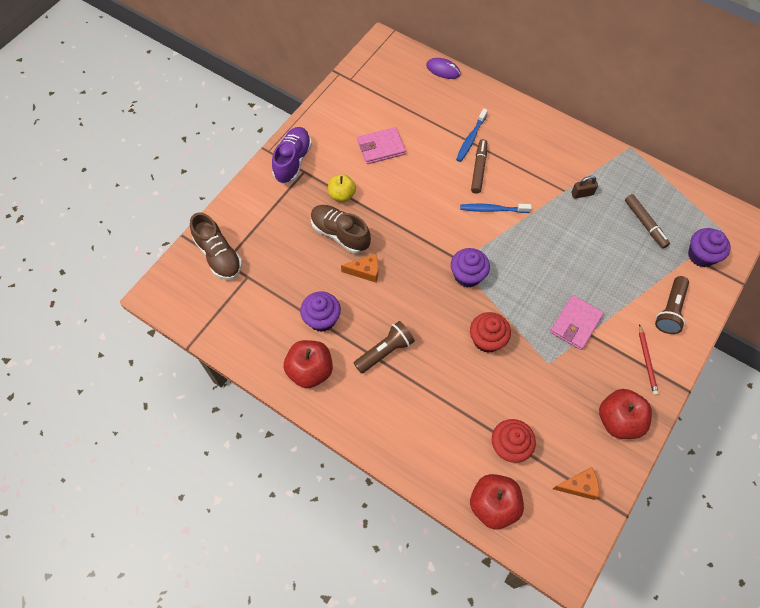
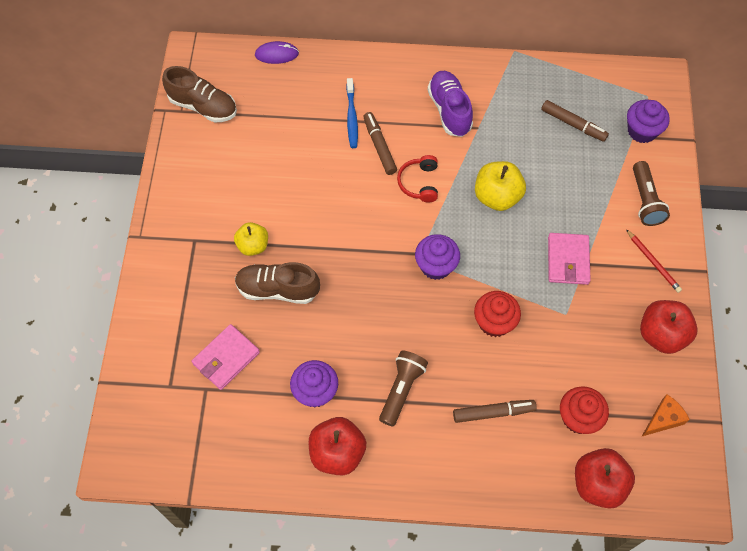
camera: 30 degrees left, 0 degrees up
brown shoe [190,213,242,280] -> brown shoe moved to [162,66,237,122]
purple shoe [272,127,312,184] -> purple shoe moved to [427,71,473,137]
orange cheese [341,253,378,282] -> none
pink wallet [357,127,406,164] -> pink wallet moved to [192,324,260,390]
blue toothbrush [460,204,532,213] -> red headphones [397,155,438,203]
brown padlock [571,176,598,199] -> none
none -> brown marker [453,400,536,423]
none -> yellow apple [475,161,526,211]

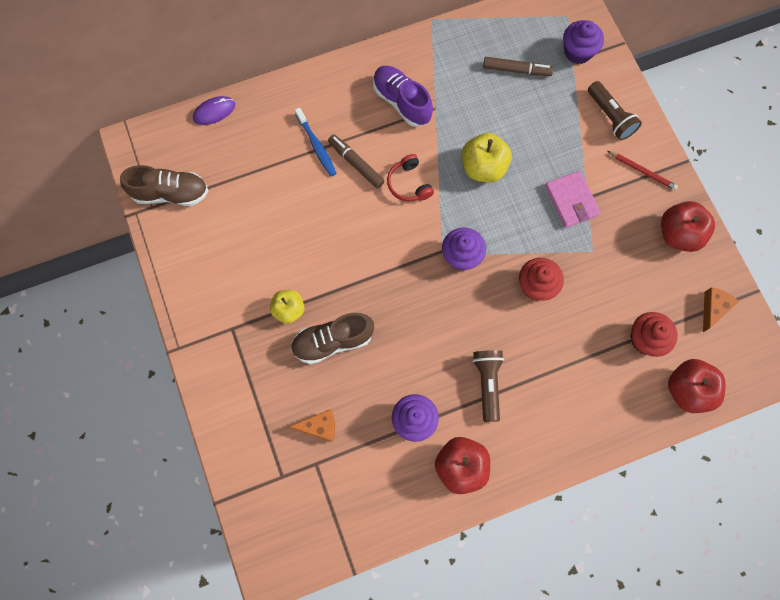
camera: 25 degrees left, 10 degrees up
pink wallet [192,324,260,390] -> orange cheese [289,409,335,442]
brown marker [453,400,536,423] -> none

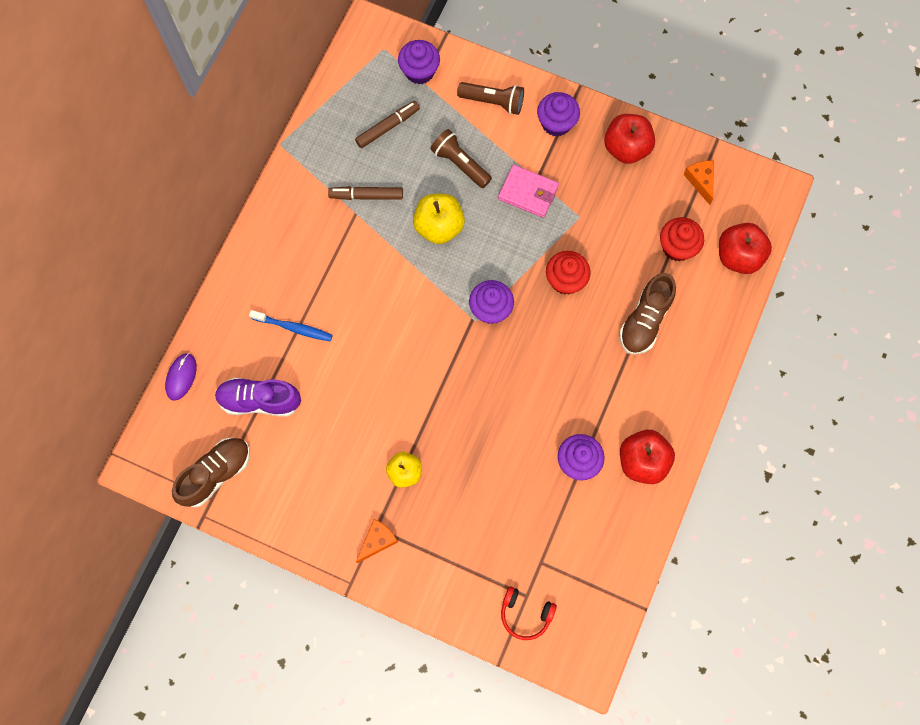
camera: 45 degrees left, 0 degrees up
orange cheese [289,409,335,442] -> orange cheese moved to [356,519,398,563]
brown shoe [291,313,374,364] -> brown shoe moved to [619,273,676,355]
brown marker [328,134,384,188] -> brown marker moved to [328,186,403,200]
purple shoe [373,66,433,127] -> purple shoe moved to [215,378,301,417]
red headphones [387,154,434,201] -> red headphones moved to [501,586,557,640]
brown flashlight [473,350,504,422] -> brown flashlight moved to [430,129,492,188]
red pencil [608,151,678,190] -> purple cupcake [537,92,580,137]

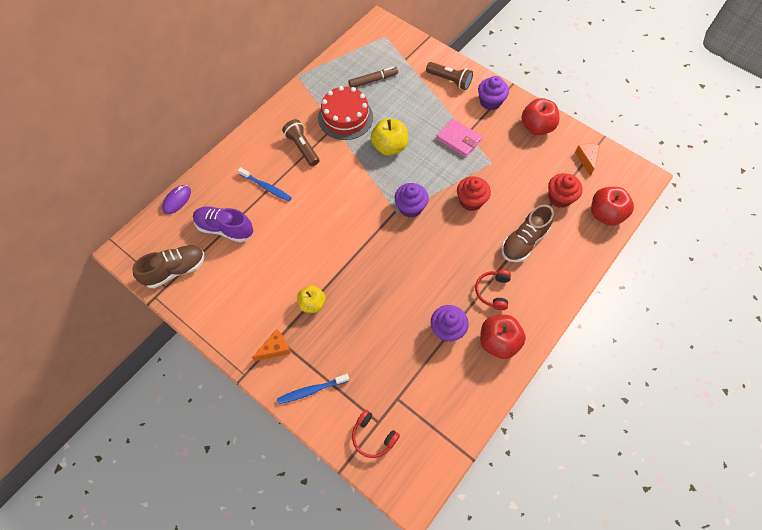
camera: 15 degrees right, 10 degrees down
brown marker [328,186,403,200] -> red cake [318,86,373,140]
purple cupcake [398,40,440,84] -> none
brown flashlight [430,129,492,188] -> brown flashlight moved to [282,119,319,166]
none -> blue toothbrush [277,374,349,404]
none -> red headphones [475,270,511,310]

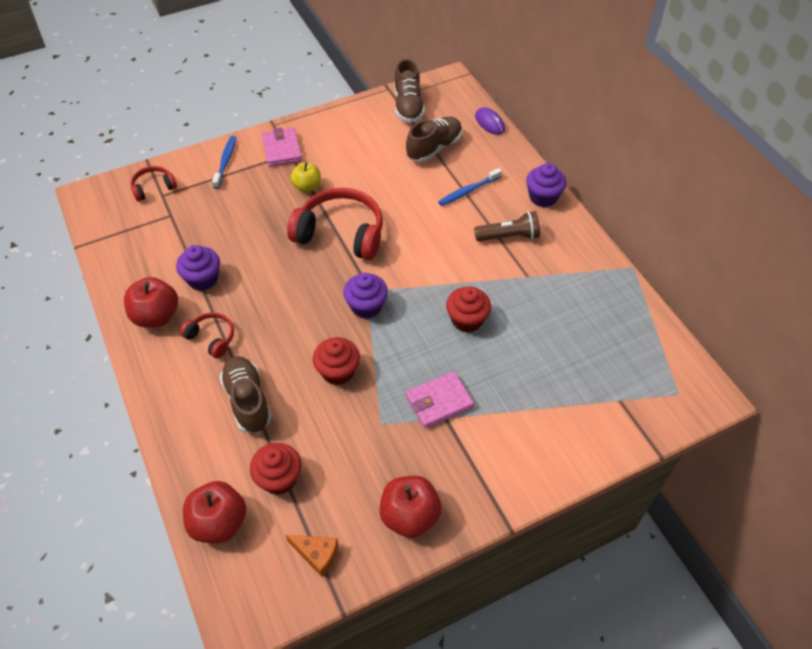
camera: 115 degrees right, 10 degrees down
purple shoe [193,206,253,242] -> brown shoe [406,117,462,162]
orange cheese [252,329,291,361] -> pink wallet [262,127,302,167]
red cake [318,86,373,140] -> none
brown marker [348,67,398,87] -> none
yellow apple [371,118,408,156] -> red cupcake [446,286,491,333]
brown flashlight [426,62,473,90] -> none
purple cupcake [478,76,509,110] -> purple cupcake moved to [526,163,566,207]
none -> red headphones [287,188,383,260]

